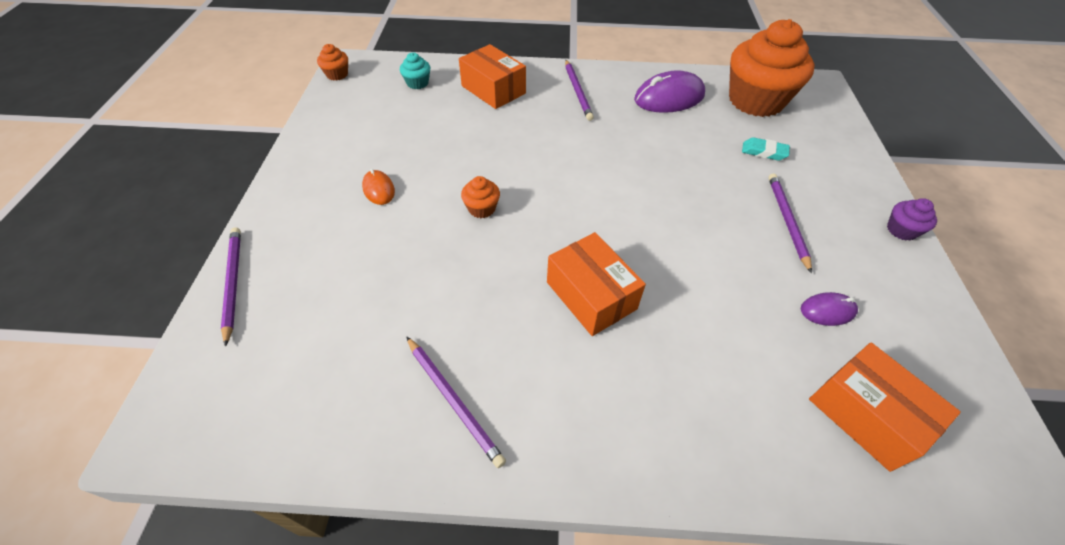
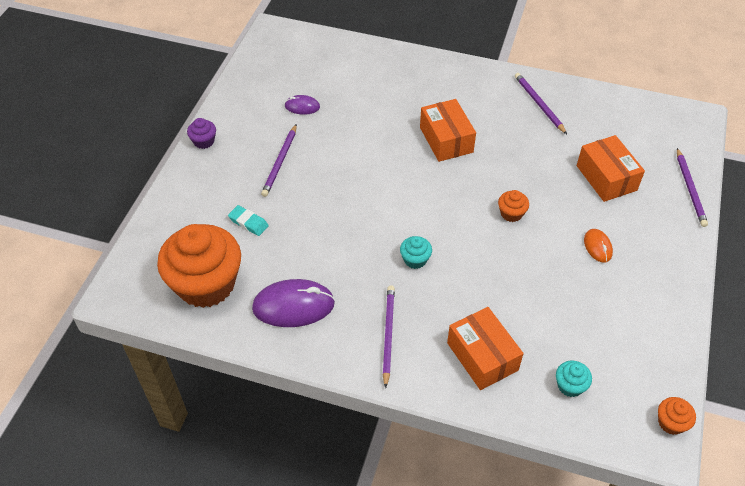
camera: 165 degrees left, 0 degrees up
orange box [809,343,961,472] -> orange box moved to [577,135,645,202]
none -> turquoise cupcake [400,236,432,269]

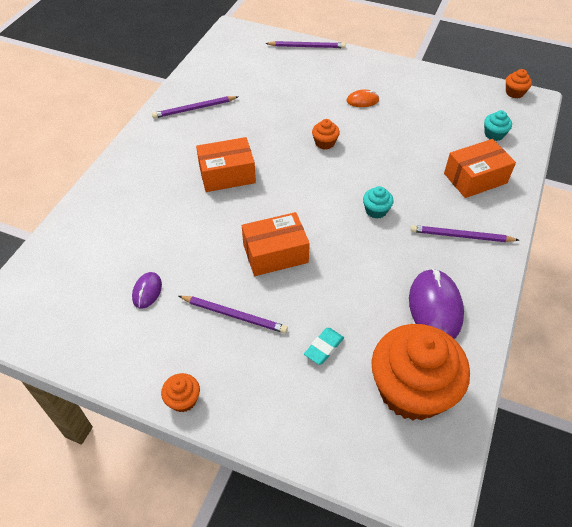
camera: 85 degrees left, 0 degrees up
purple cupcake [187,118,216,149] -> orange cupcake [161,373,200,412]
orange box [577,135,645,202] -> orange box moved to [242,212,310,276]

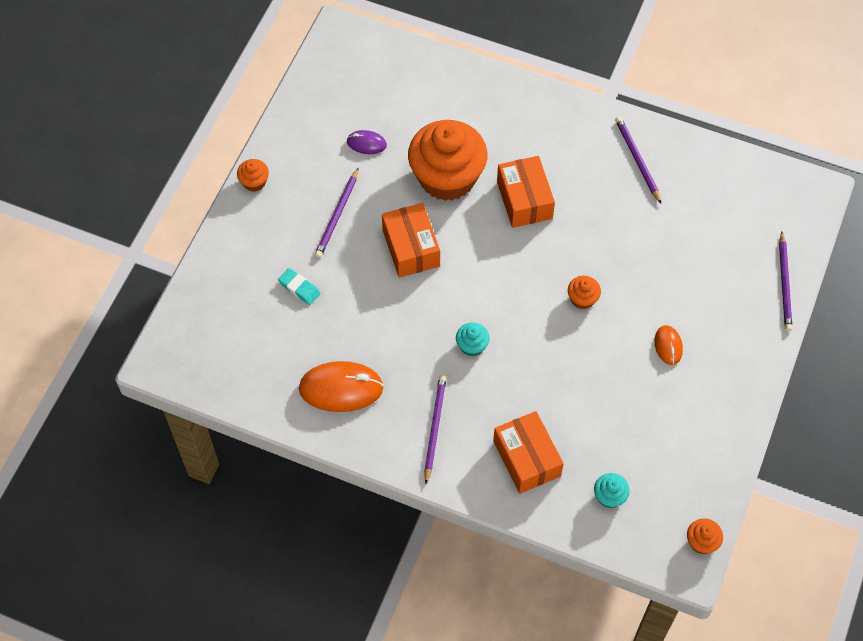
camera: 90 degrees right, 10 degrees up
orange cupcake [371,324,470,421] -> orange cupcake moved to [408,120,487,201]
purple mouse [409,268,464,339] -> orange mouse [299,361,384,412]

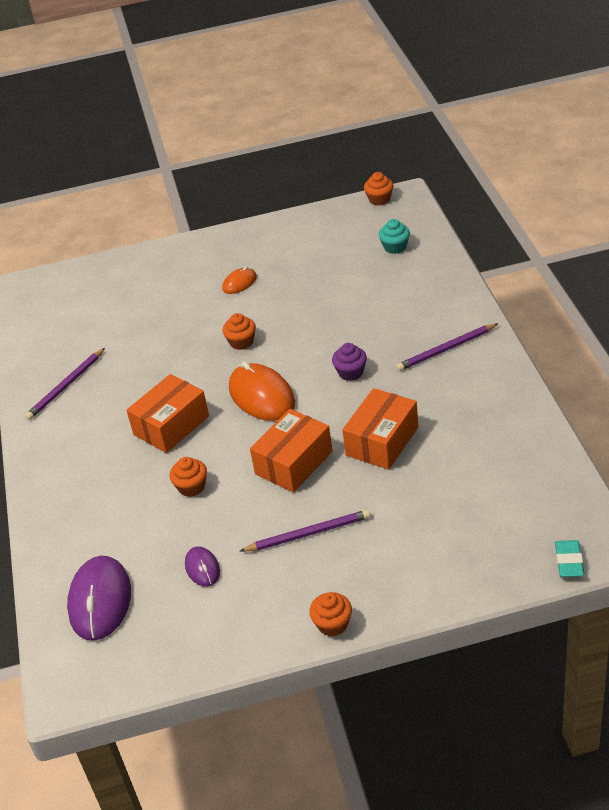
camera: 120 degrees left, 20 degrees down
turquoise eraser [278,268,321,305] -> turquoise eraser moved to [555,540,584,577]
orange mouse [299,361,384,412] -> orange mouse moved to [229,361,295,421]
orange cupcake [408,120,487,201] -> orange cupcake [170,457,207,497], size x0.41
turquoise cupcake [456,322,490,356] -> purple cupcake [332,343,367,381]
orange box [493,411,564,494] -> orange box moved to [342,388,418,470]
purple pencil [779,232,792,331] -> none
none -> purple mouse [67,556,131,641]

